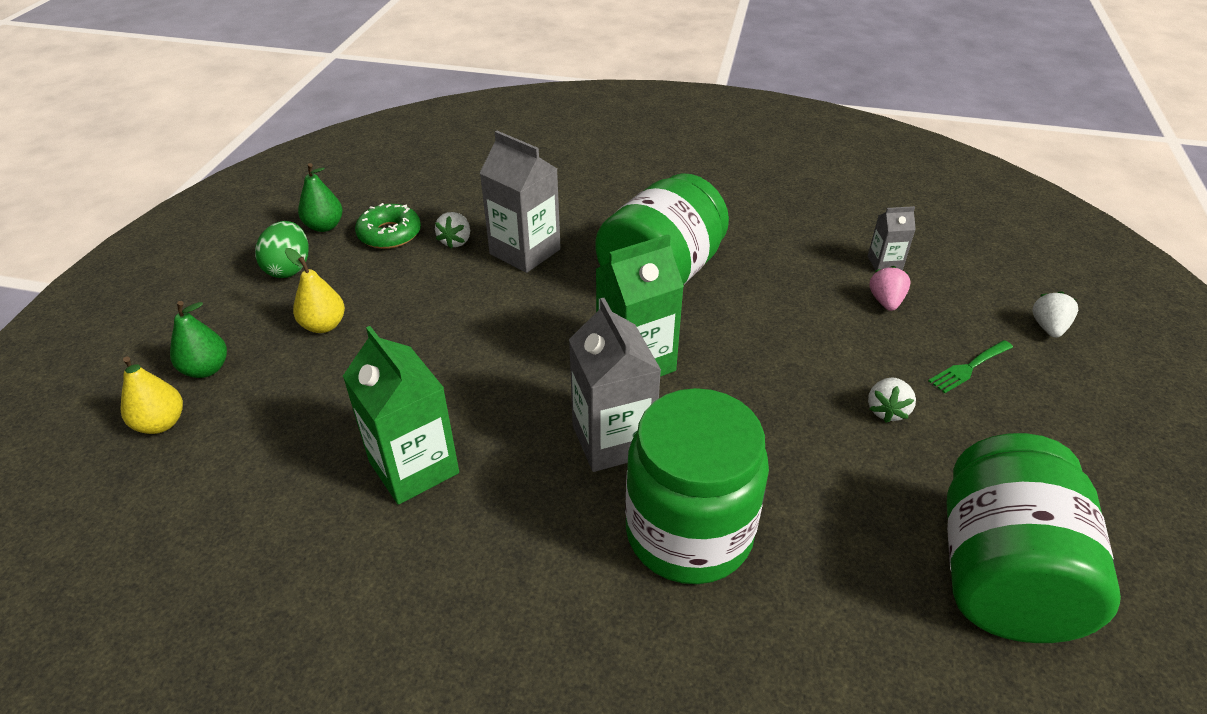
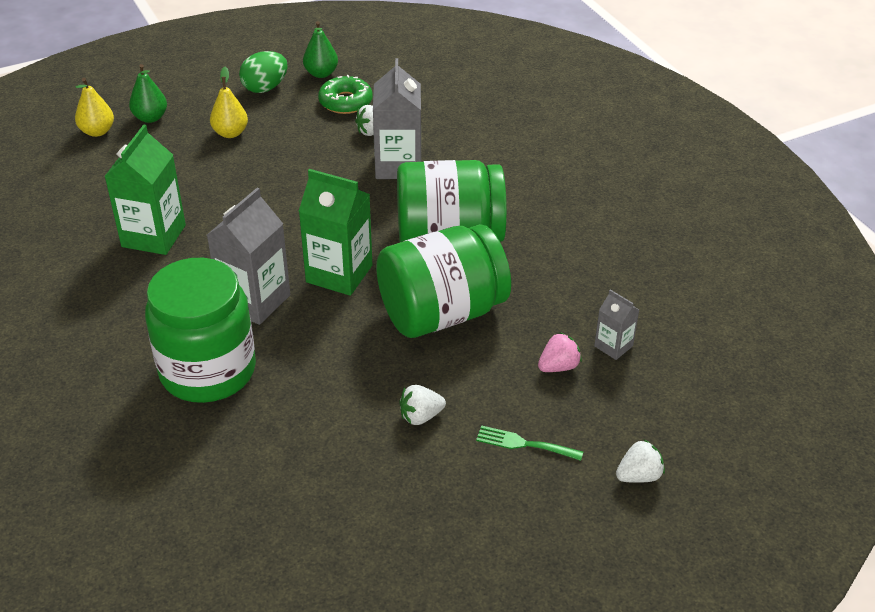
camera: 50 degrees right, 0 degrees up
green jar [946,433,1121,643] -> green jar moved to [376,224,511,338]

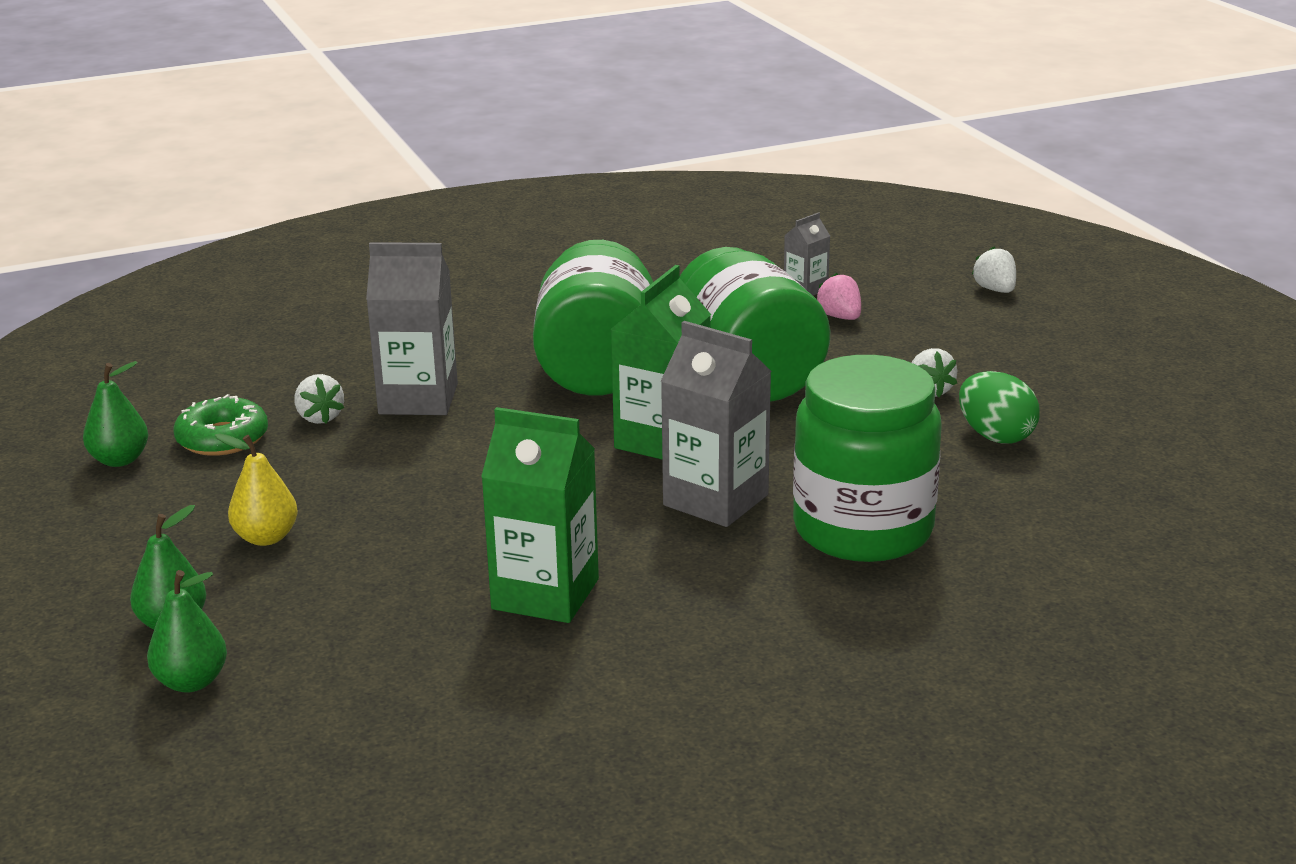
camera: 85 degrees left, 15 degrees down
yellow pear [75,78,114,137] -> green pear [147,570,227,693]
green egg [239,51,288,93] -> green egg moved to [959,371,1040,444]
green fork [476,425,583,461] -> none

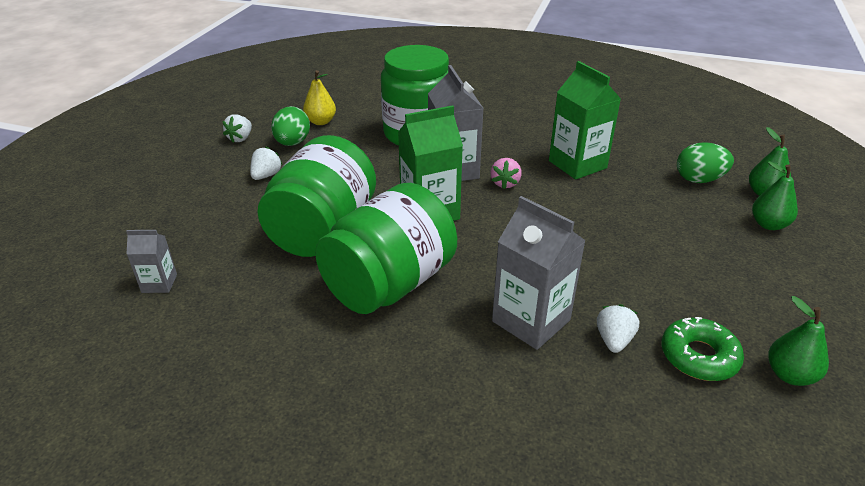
camera: 140 degrees left, 10 degrees up
yellow pear [215,433,298,546] -> yellow pear moved to [303,70,336,125]
pink strawberry [816,273,861,320] -> pink strawberry moved to [491,158,522,189]
white strawberry [972,247,1016,293] -> white strawberry moved to [222,114,252,143]
none -> green egg [677,142,734,183]

